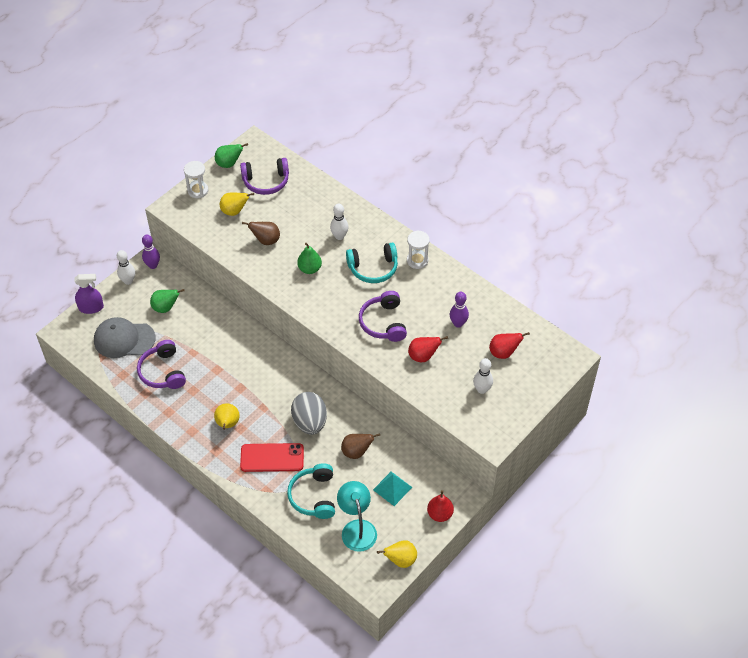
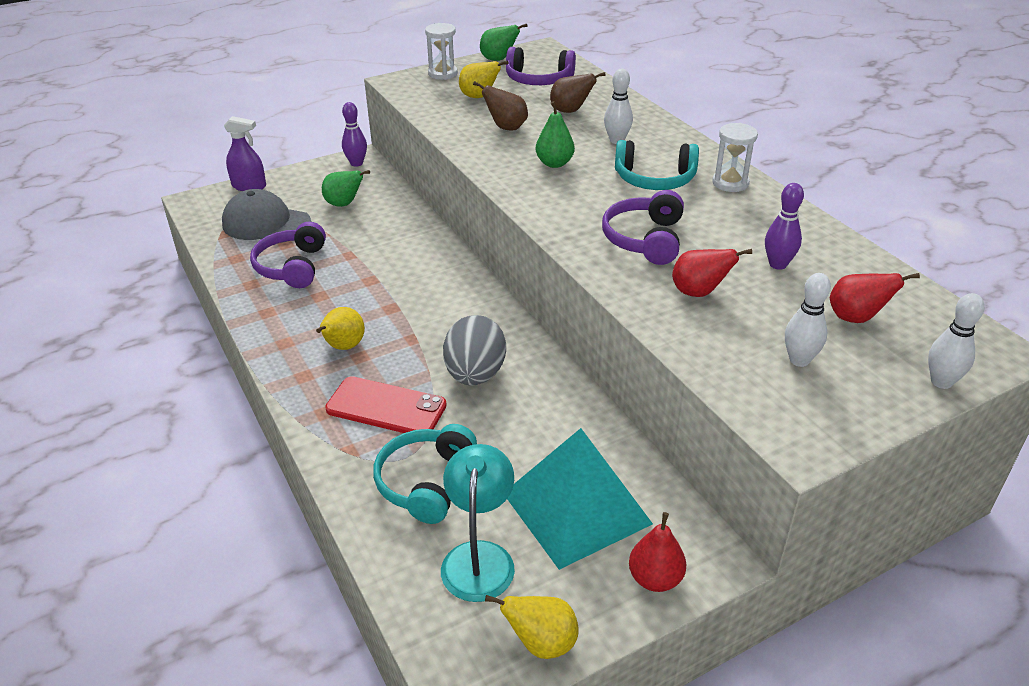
camera: 20 degrees right, 15 degrees down
white bowling pin [117,250,135,285] -> white bowling pin moved to [928,293,985,389]
brown pear [341,433,380,459] -> brown pear moved to [550,72,605,113]
turquoise pyramid [373,472,412,506] -> turquoise pyramid [507,428,653,570], size x1.93

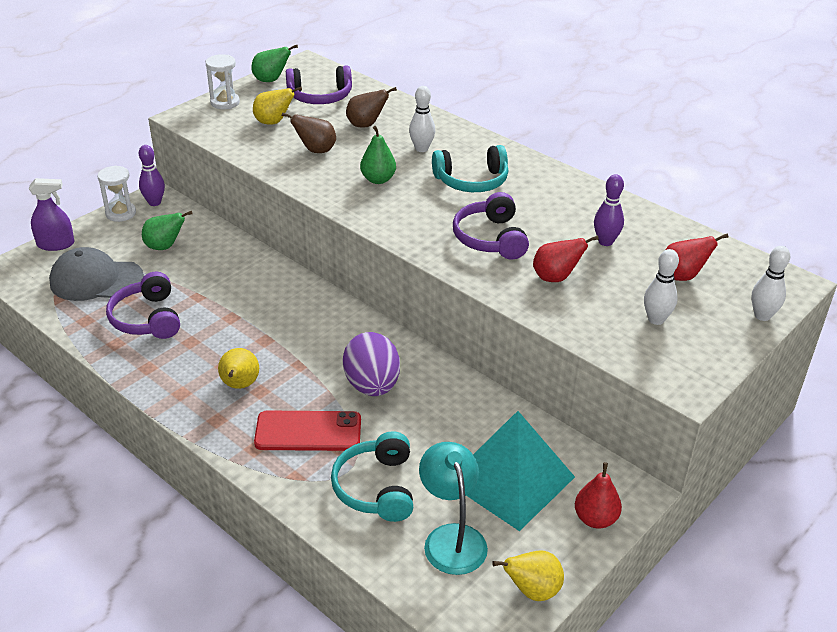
camera: 20 degrees left, 0 degrees up
grey egg [443,315,506,386] -> purple egg [343,332,400,396]
white hourglass [712,123,758,192] -> white hourglass moved to [97,165,136,222]

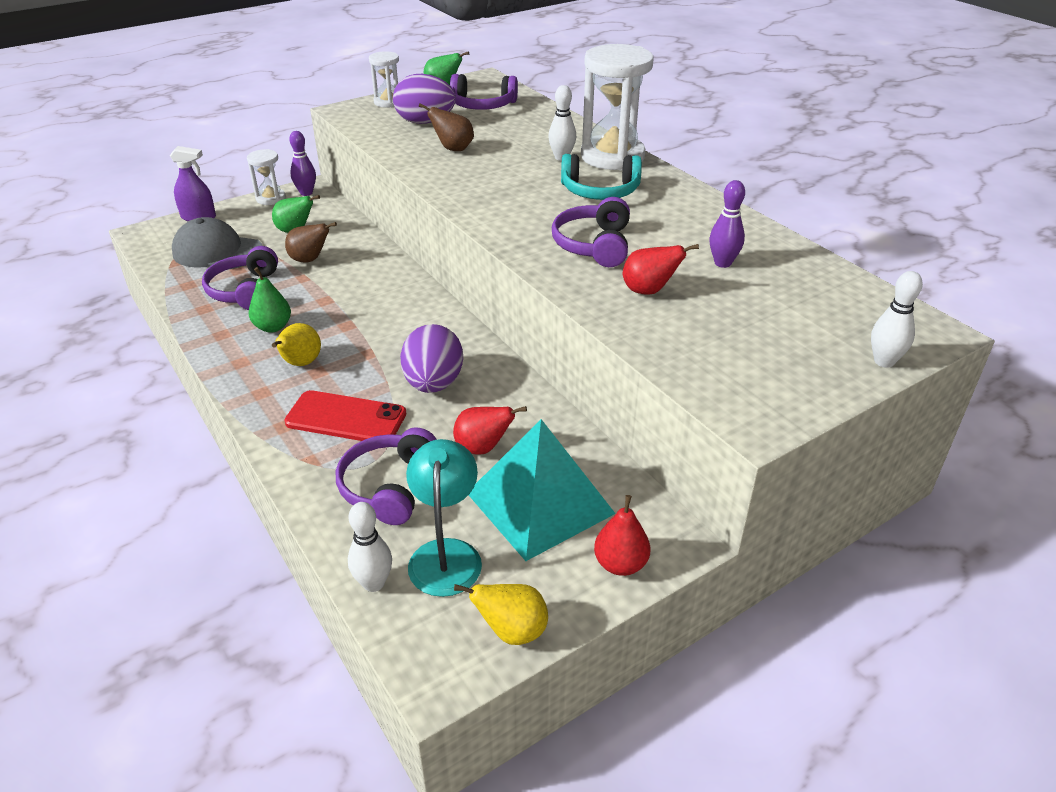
camera: 15 degrees right, 0 degrees up
yellow pear [253,87,302,125] -> purple egg [393,74,456,124]
turquoise headphones [331,431,413,522] -> purple headphones [336,428,437,525]
brown pear [346,87,397,128] -> brown pear moved to [285,222,337,262]
green pear [360,126,396,184] -> green pear moved to [249,267,291,333]
white bowling pin [644,249,679,325] -> white bowling pin moved to [348,502,392,592]
red pear [665,234,729,281] -> red pear moved to [453,406,527,455]
none -> white hourglass [581,44,654,170]

